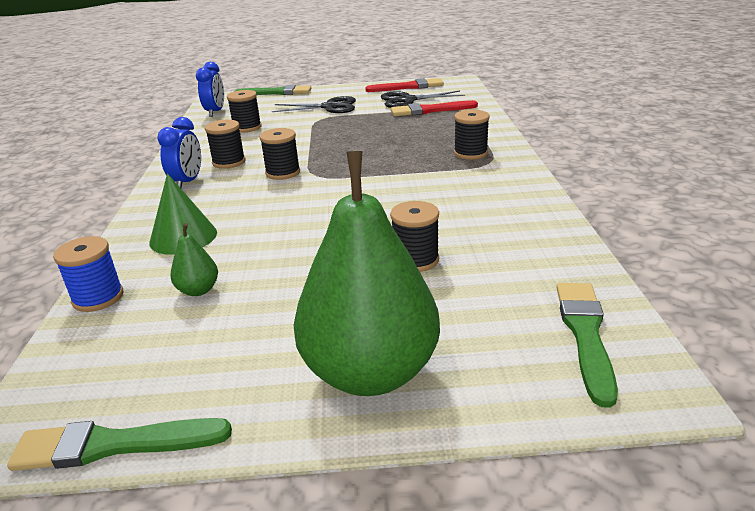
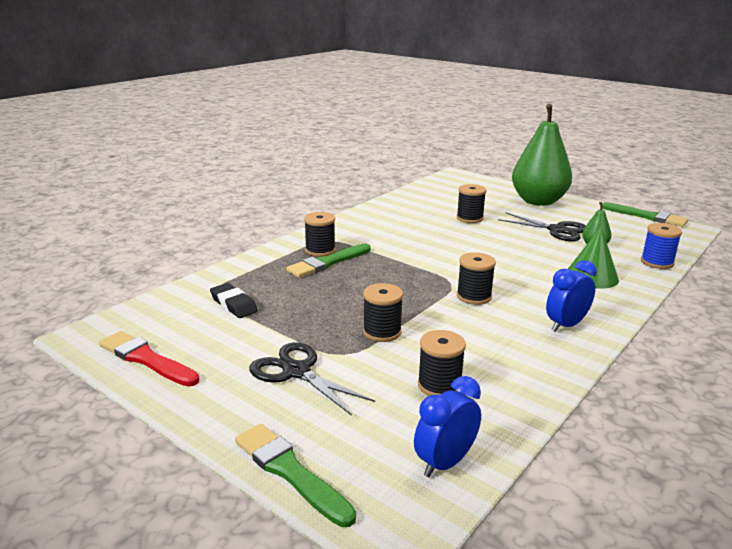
camera: 140 degrees left, 5 degrees down
black spool [205,120,245,169] -> black spool moved to [363,283,403,342]
black scissors [381,90,465,108] -> black scissors moved to [498,213,586,241]
red brush [391,100,478,116] -> black eraser [210,283,258,318]
green brush [556,283,618,408] -> green brush moved to [286,243,371,278]

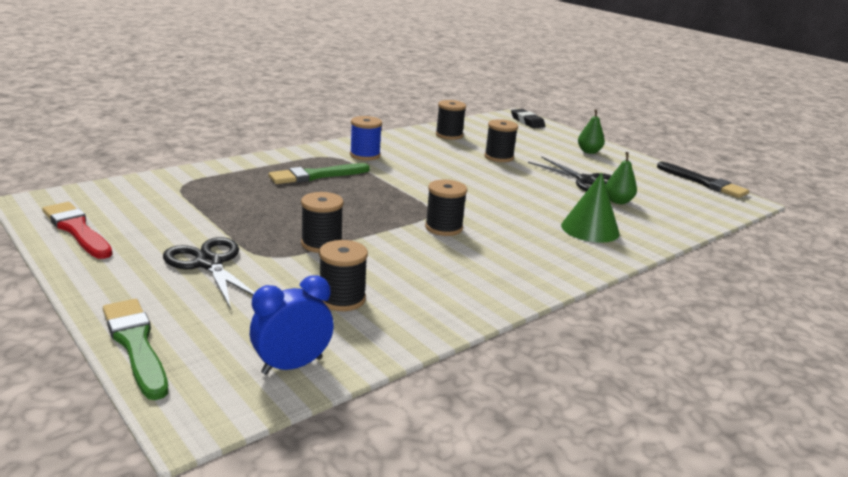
camera: 10 degrees right, 0 degrees up
black eraser [210,283,258,318] -> black eraser moved to [511,109,545,128]
black spool [304,212,336,257] -> black spool moved to [436,100,466,140]
green pear [512,104,572,206] -> green pear [578,109,605,154], size x0.40
blue clock [546,260,597,332] -> none
green brush [602,202,688,227] -> black brush [657,162,749,198]
blue spool [641,223,682,269] -> blue spool moved to [350,116,382,160]

